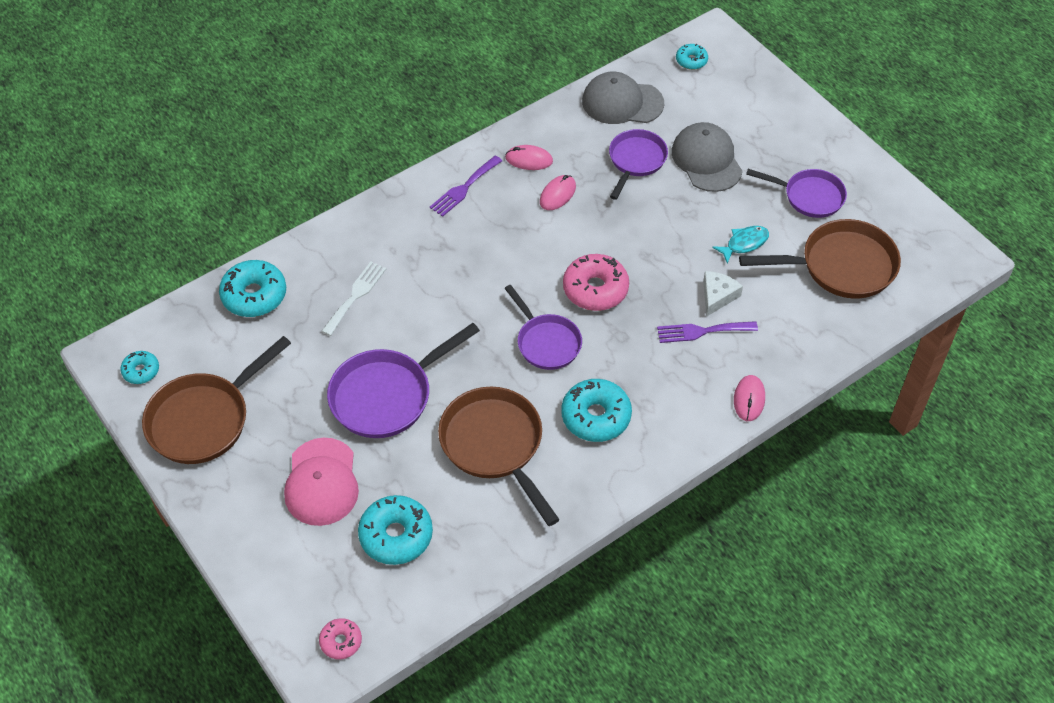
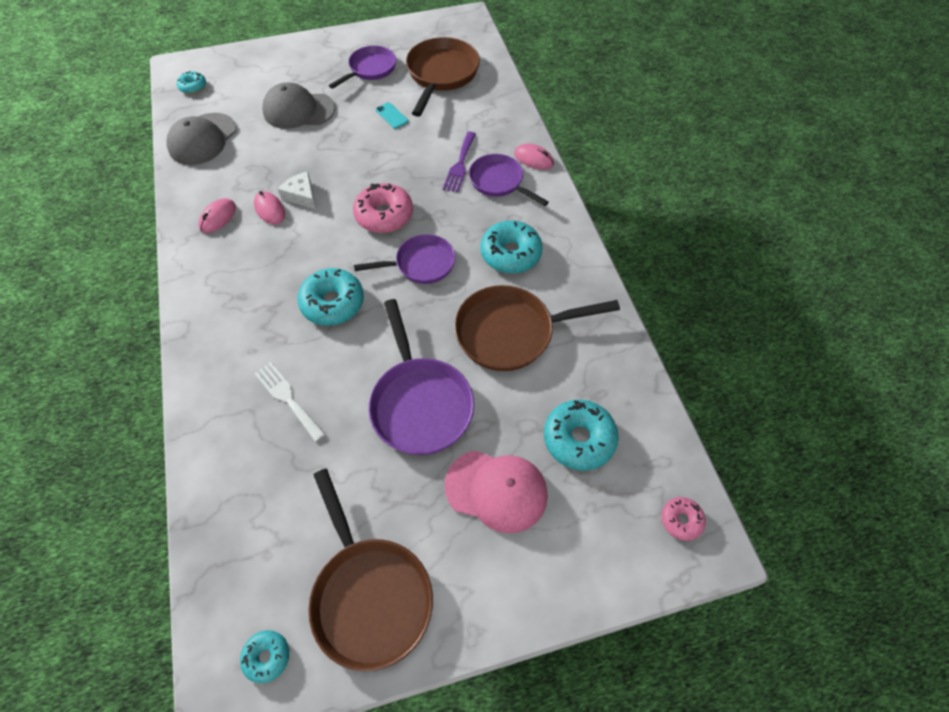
camera: 70 degrees left, 5 degrees up
turquoise donut [219,260,286,317] -> turquoise donut moved to [297,268,364,326]
purple fork [430,156,502,217] -> none
purple pan [609,129,668,200] -> purple pan moved to [469,154,549,206]
white cheese [703,271,743,317] -> white cheese moved to [278,171,316,209]
turquoise fish [712,226,769,263] -> turquoise phone [375,102,409,129]

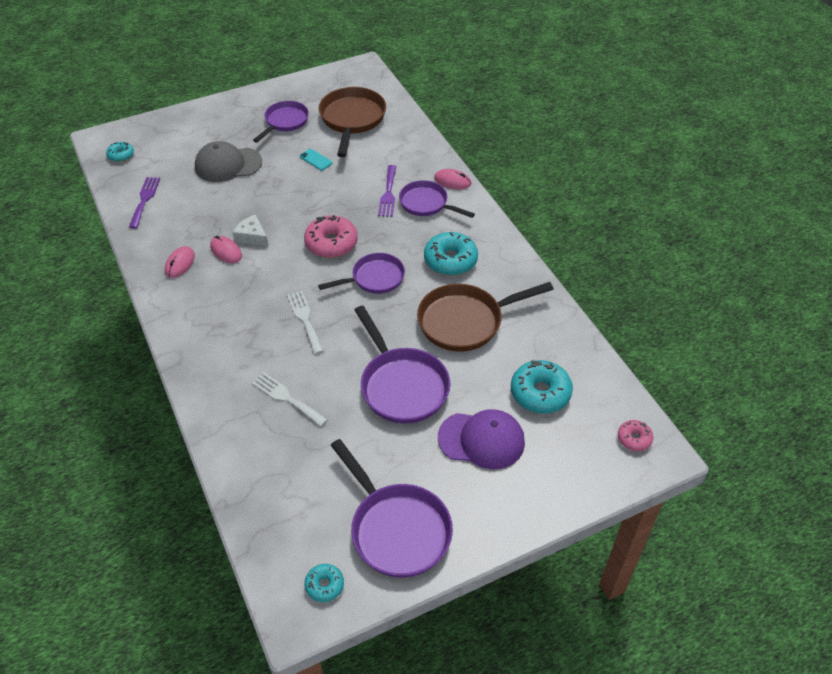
camera: 10 degrees left, 10 degrees down
grey cap [166,113,236,165] -> purple fork [129,177,160,229]
turquoise donut [297,268,364,326] -> white fork [287,291,324,354]
brown pan [308,469,433,672] -> purple pan [331,439,453,578]
pink cap [444,450,548,533] -> purple cap [438,409,525,469]

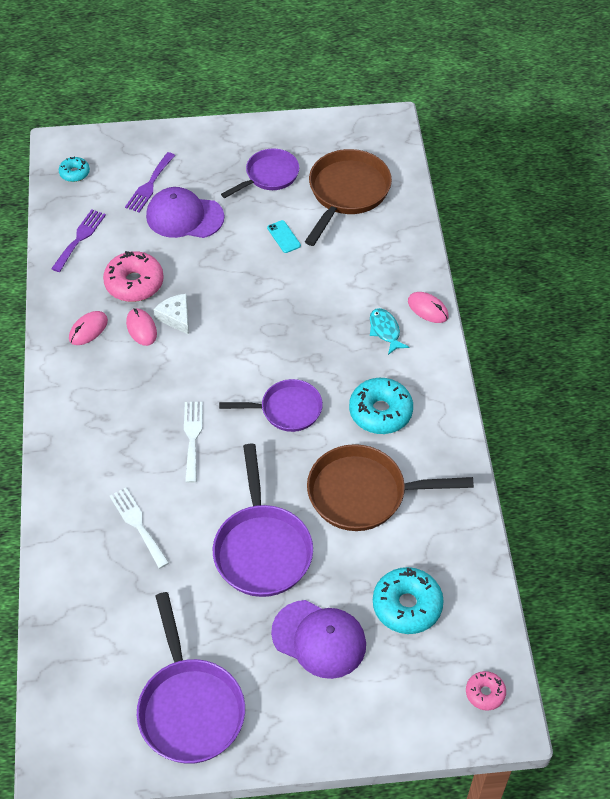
camera: 20 degrees right, 5 degrees up
grey cap [195,141,262,182] -> purple cap [146,187,224,238]
pink donut [304,215,358,258] -> pink donut moved to [103,251,164,302]
turquoise donut [304,564,344,602] -> none
purple fork [378,165,397,217] -> purple fork moved to [125,152,175,212]
purple pan [399,180,475,218] -> turquoise fish [370,308,409,355]

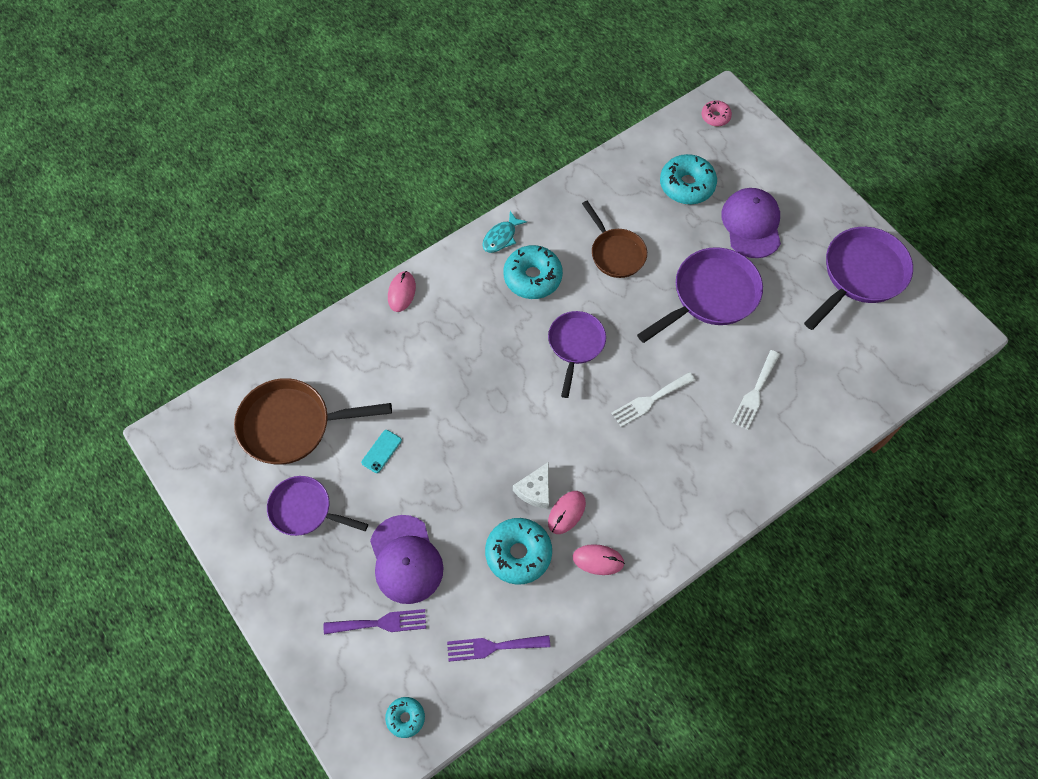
camera: 120 degrees left, 10 degrees up
pink donut [103,251,164,302] -> turquoise donut [485,518,552,585]
purple pan [219,379,323,432] -> purple pan turned 45 degrees clockwise [548,311,606,398]
brown pan [307,444,474,531] -> brown pan [582,201,647,278], size x0.65
turquoise fish [370,308,409,355] -> turquoise fish moved to [482,211,527,253]

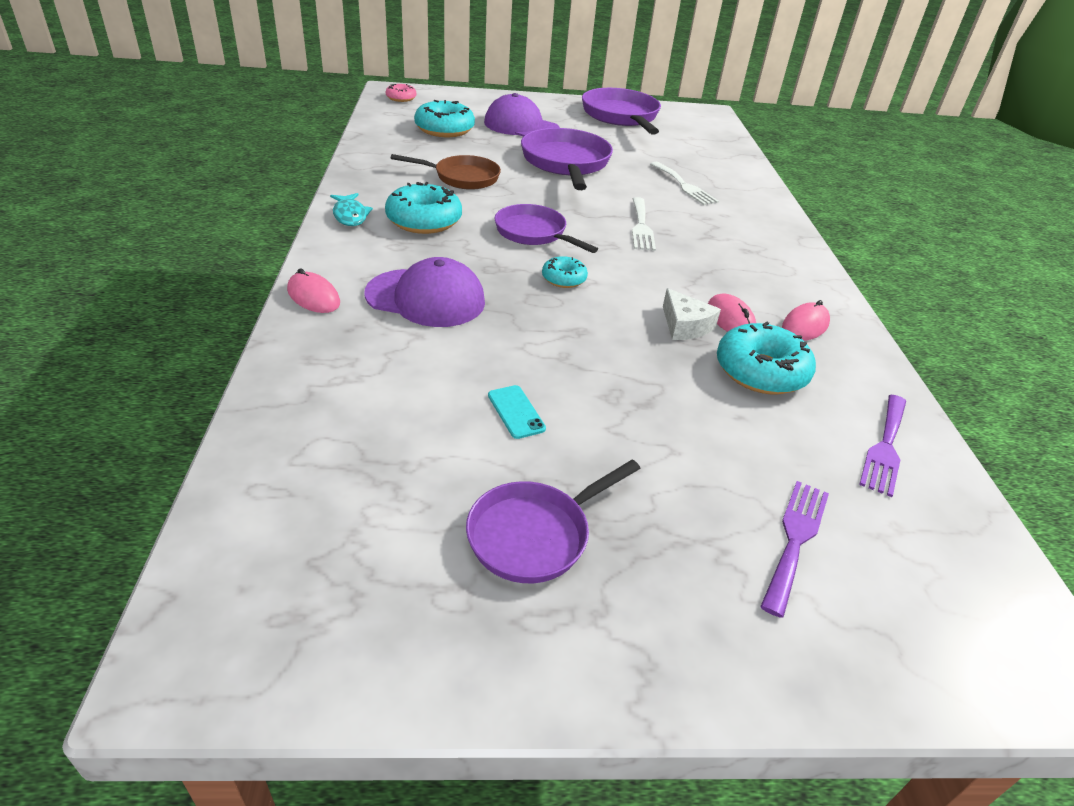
camera: 60 degrees left, 25 degrees down
brown pan [234,378,392,465] -> none
purple cap [370,515,444,604] -> purple cap moved to [364,257,485,327]
turquoise donut [385,697,425,738] -> turquoise donut moved to [542,256,588,288]

